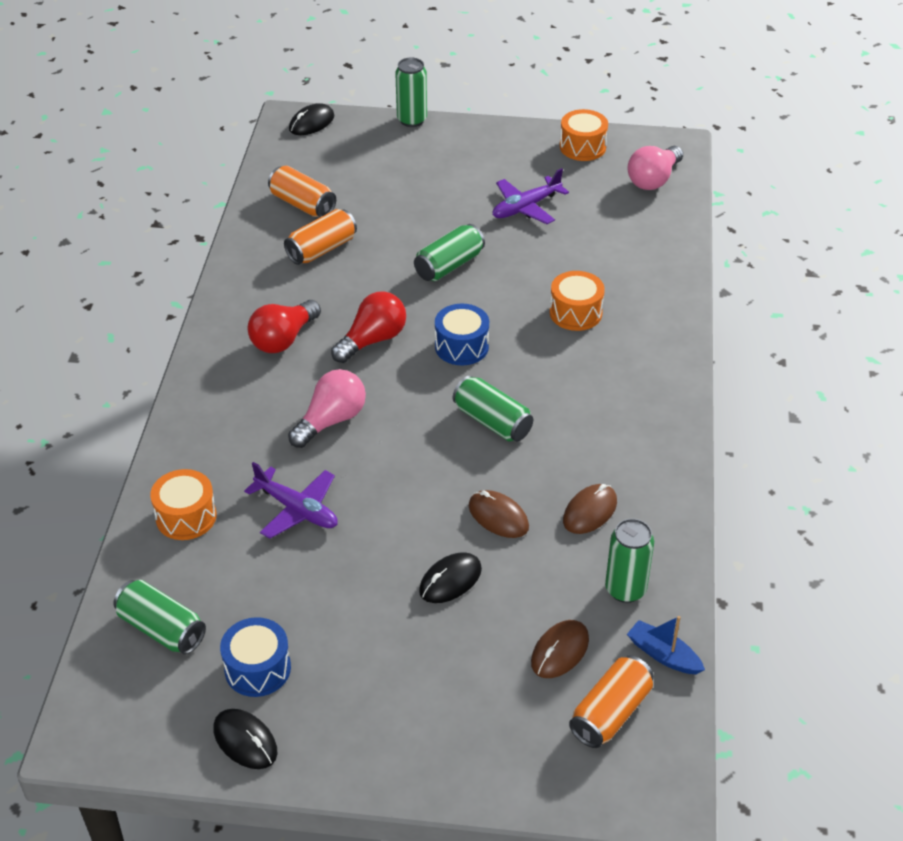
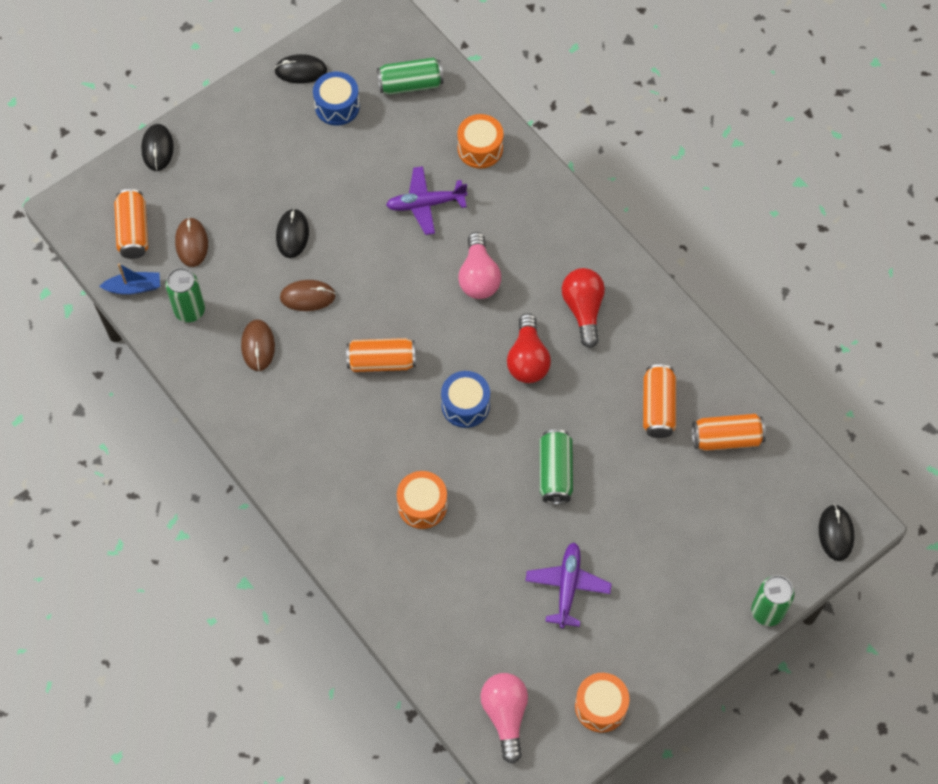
camera: 135 degrees right, 20 degrees up
green can [453,376,533,441] -> orange can [346,338,416,372]
none -> black mouse [141,124,174,171]

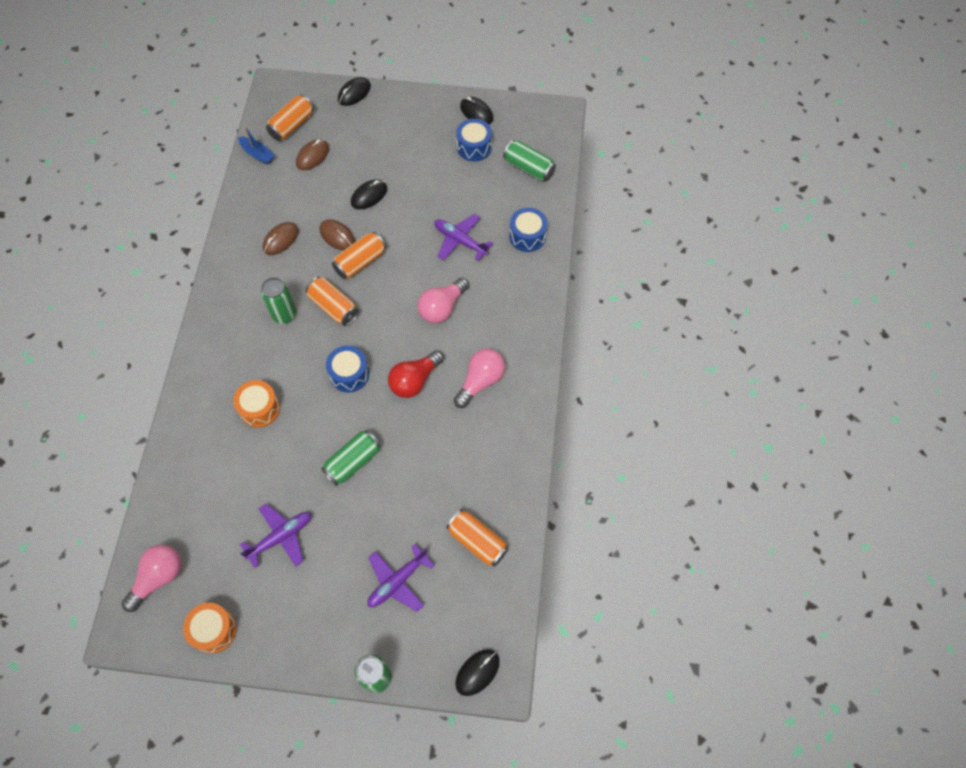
camera: 45 degrees right, 0 degrees up
green can [166,268,205,322] -> green can moved to [261,277,296,324]
orange drum [457,114,503,169] -> blue drum [509,208,548,252]
red light bulb [562,268,605,348] -> pink light bulb [454,349,505,408]
orange can [643,364,676,438] -> orange can moved to [332,231,386,279]
none -> purple plane [367,544,434,612]

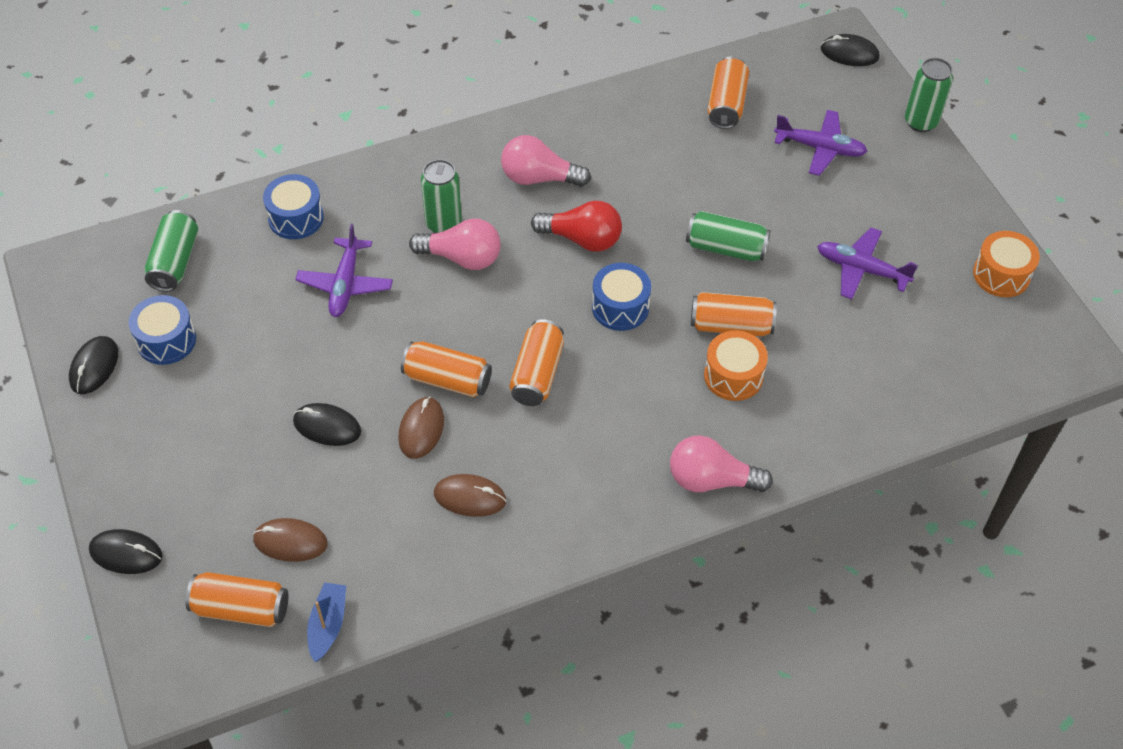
camera: 120 degrees left, 10 degrees down
pink light bulb [122,545,181,612] -> pink light bulb moved to [670,435,773,492]
green can [261,277,296,324] -> green can moved to [421,159,462,233]
none -> orange can [691,292,777,336]

